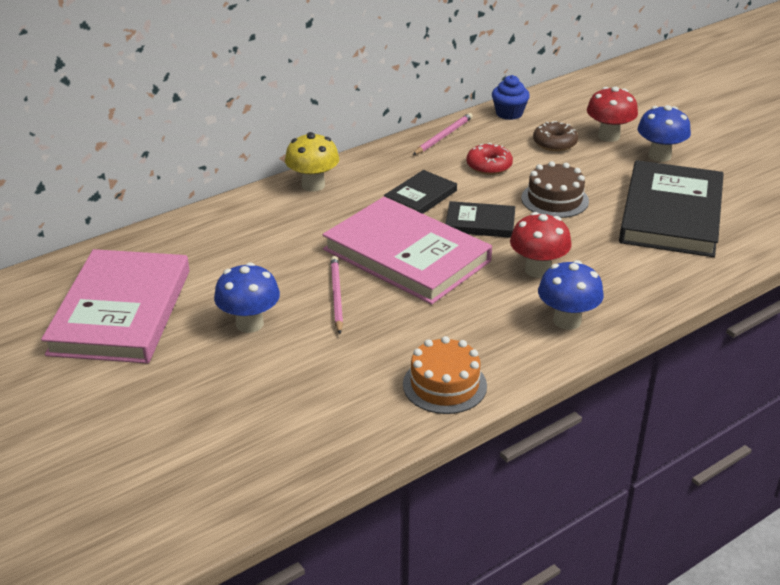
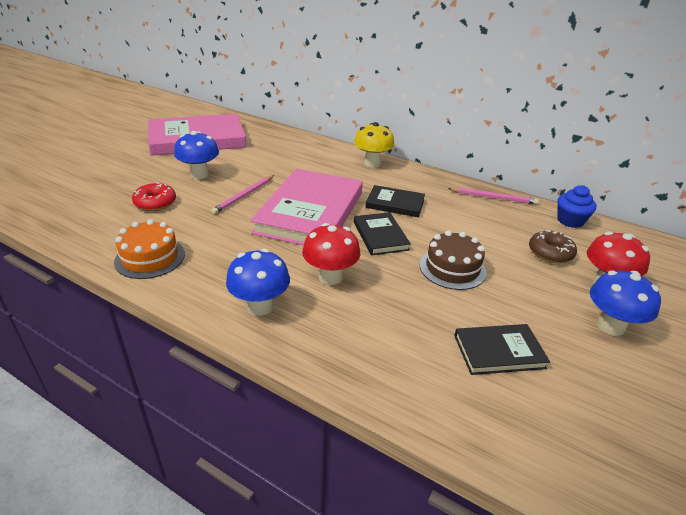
camera: 65 degrees right, 0 degrees up
pink pencil [330,256,343,334] -> pink pencil turned 150 degrees clockwise [211,175,274,214]
red donut [467,143,513,175] -> red donut moved to [132,182,176,211]
black book [619,160,724,257] -> black book [454,324,550,375], size x0.49

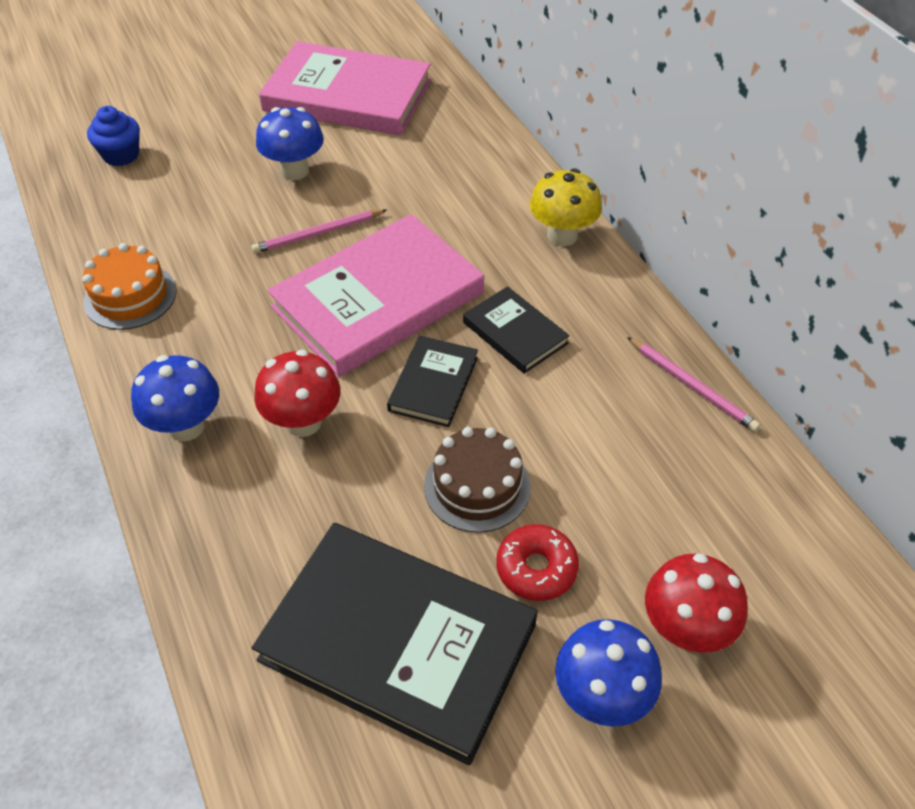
camera: 35 degrees right, 15 degrees up
red donut [132,182,176,211] -> red donut moved to [496,524,579,601]
black book [454,324,550,375] -> black book [252,523,538,765], size x2.03
brown donut [529,230,577,263] -> none
blue cupcake [557,185,596,228] -> blue cupcake moved to [87,106,140,166]

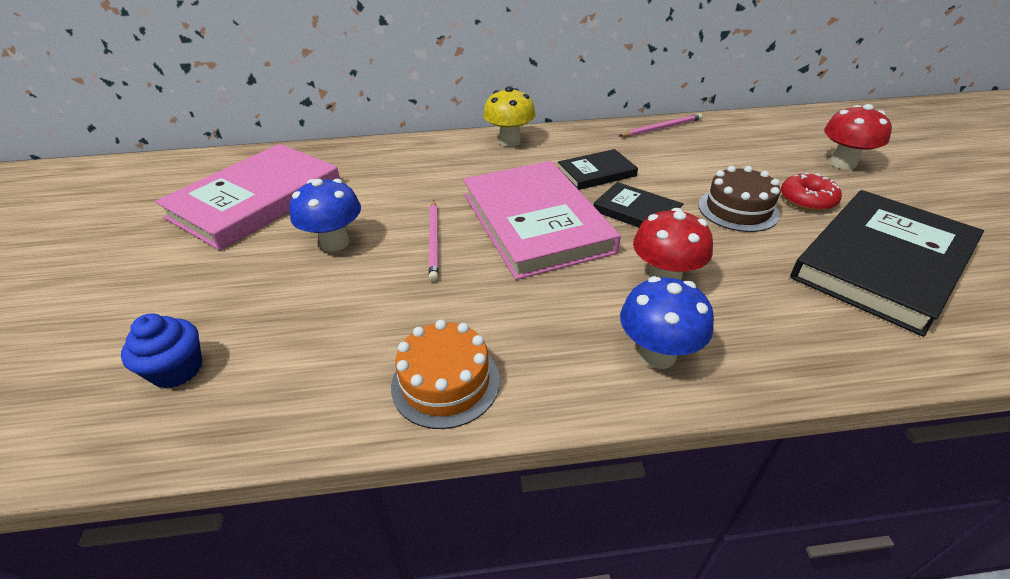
camera: 70 degrees left, 10 degrees down
blue mushroom [555,619,662,727] -> none

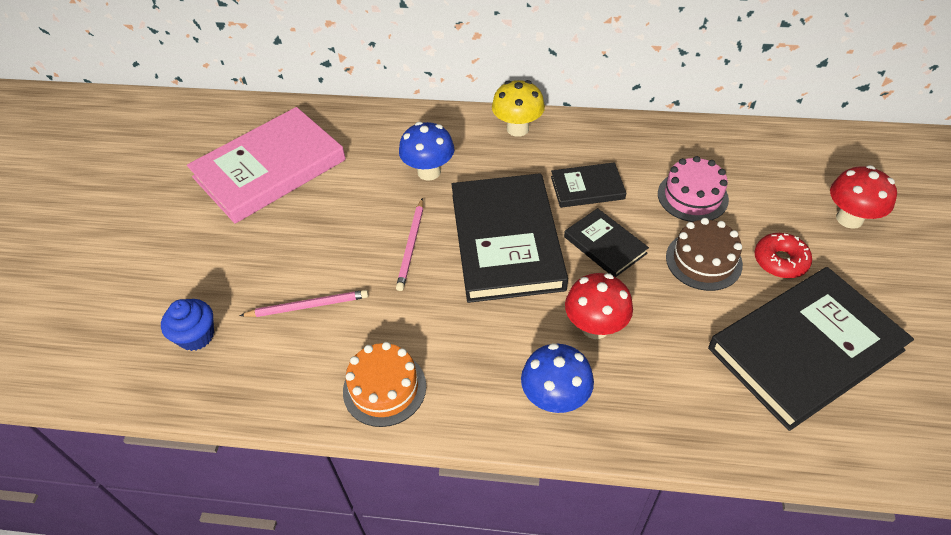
camera: 15 degrees right, 10 degrees up
blue mushroom [289,179,361,252] -> blue mushroom moved to [399,122,454,181]
pink book [463,161,621,280] -> black book [451,173,568,303]
pink pencil [619,113,703,137] -> pink pencil moved to [240,290,368,317]
none -> pink cake [658,156,729,222]

